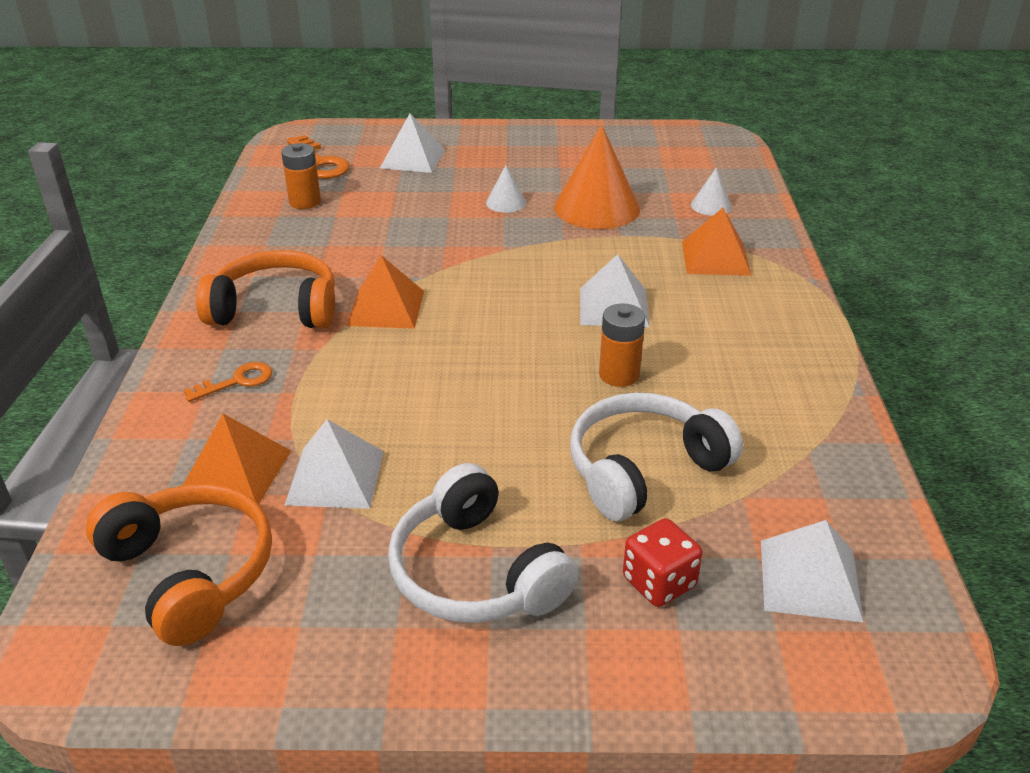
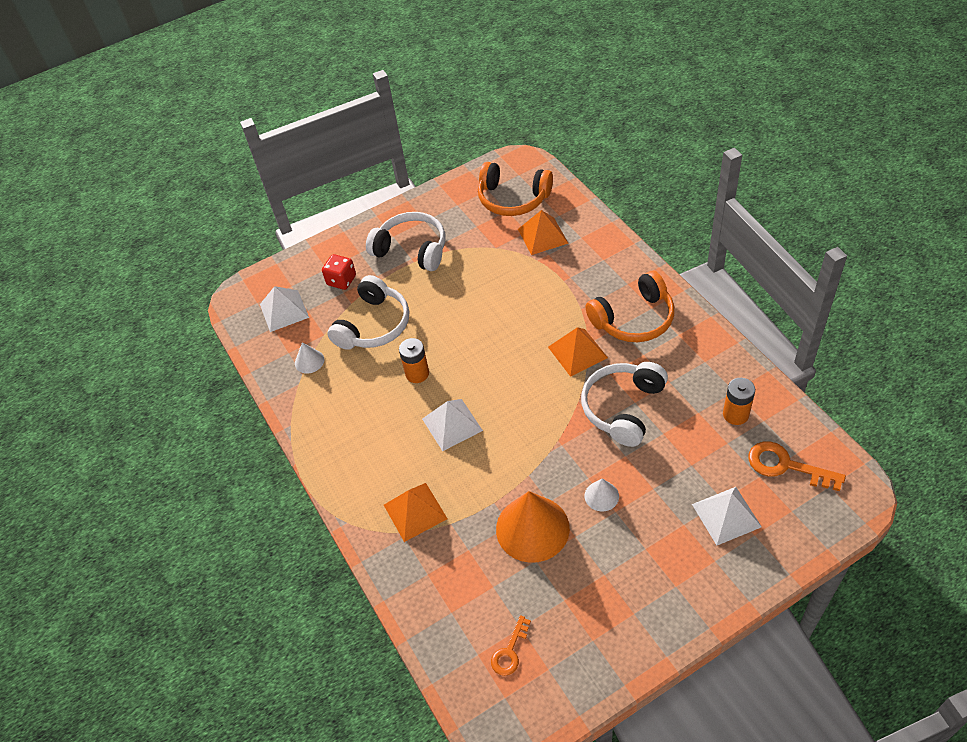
camera: 155 degrees right, 15 degrees up
orange key [184,362,272,402] -> orange key moved to [491,615,531,676]
white pyramid [285,419,384,509] -> none
white cone [691,168,732,216] -> white cone moved to [295,343,324,374]
none -> white headphones [581,362,668,447]

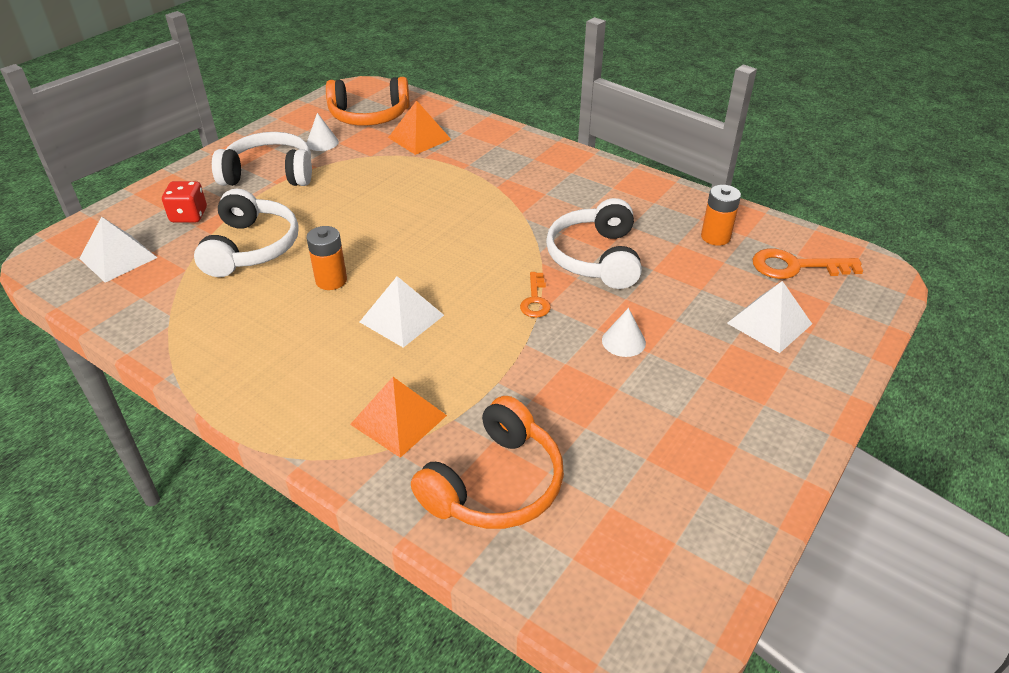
camera: 30 degrees left, 10 degrees down
white cone [295,343,324,374] -> white cone moved to [307,113,339,151]
orange key [491,615,531,676] -> orange key moved to [520,272,551,318]
orange cone [496,491,570,563] -> none
orange pyramid [548,327,608,377] -> none
orange headphones [585,271,675,342] -> orange headphones moved to [411,396,564,529]

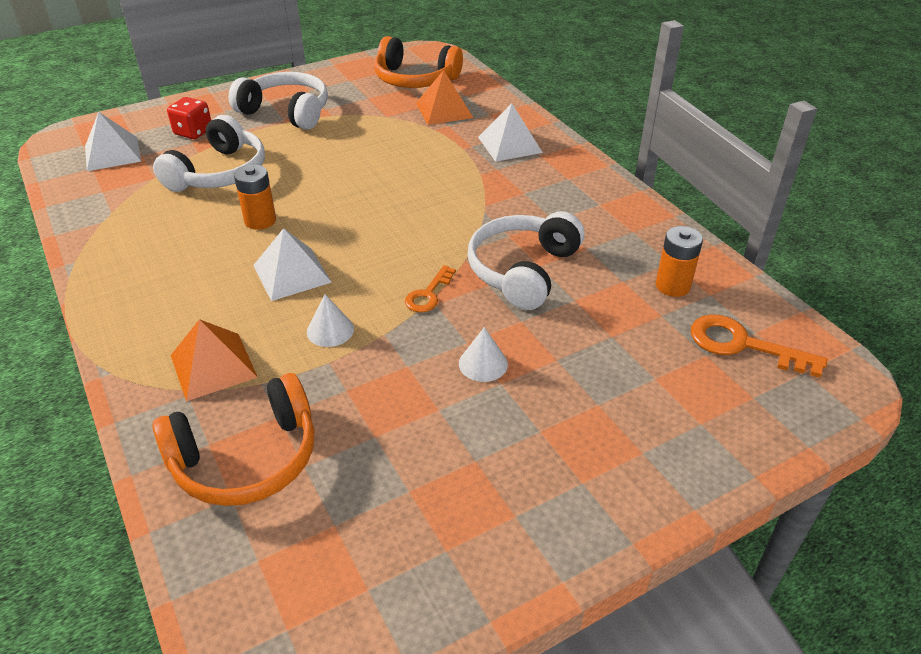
camera: 25 degrees right, 0 degrees up
white cone [307,113,339,151] -> white cone moved to [307,294,354,347]
white pyramid [727,281,812,353] -> white pyramid moved to [478,103,543,162]

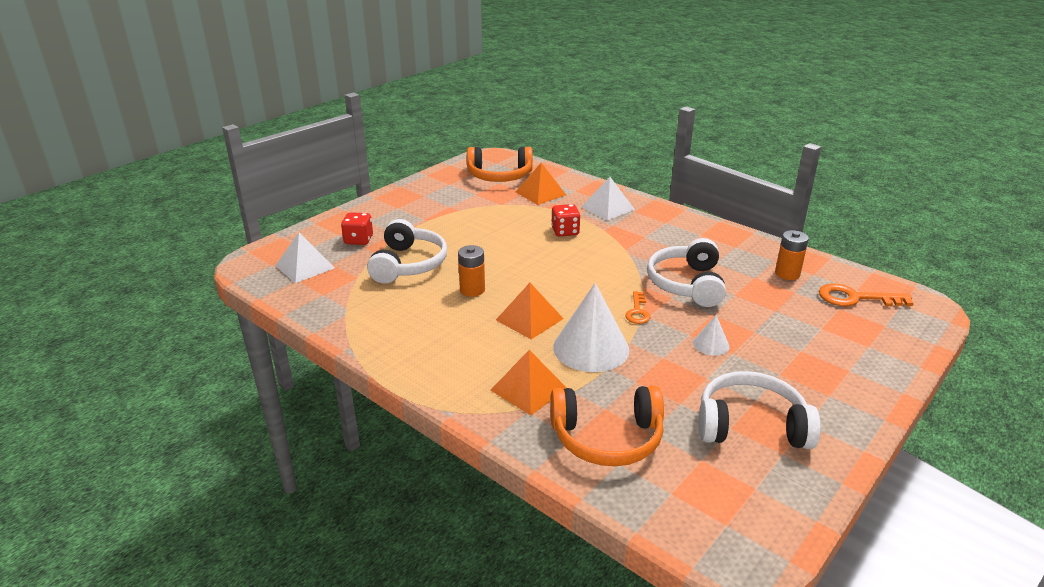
camera: 20 degrees left, 10 degrees down
orange headphones [152,373,315,506] -> orange headphones turned 45 degrees clockwise [550,386,664,466]
white headphones [229,72,328,130] -> white headphones moved to [699,371,821,449]
white pyramid [253,228,332,301] -> orange pyramid [496,283,564,340]
white cone [307,294,354,347] -> white cone [553,283,629,372], size x2.11
none -> red dice [551,204,581,236]

